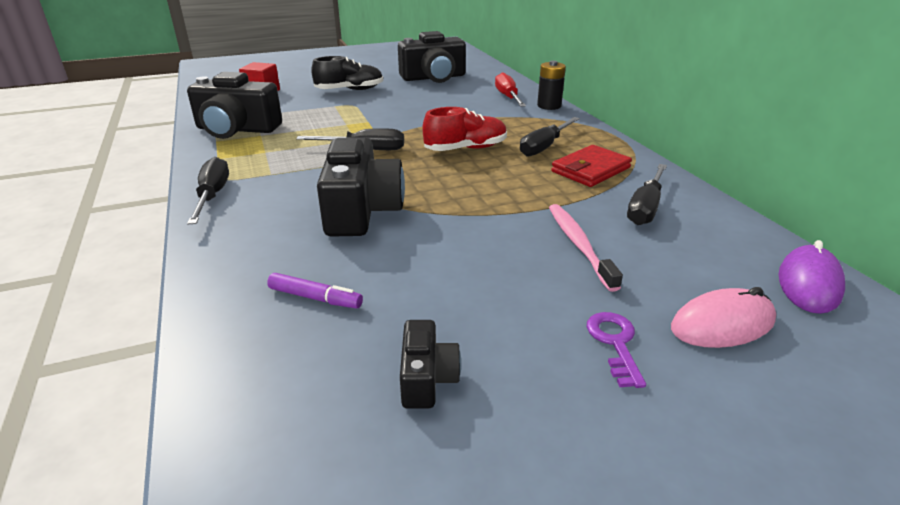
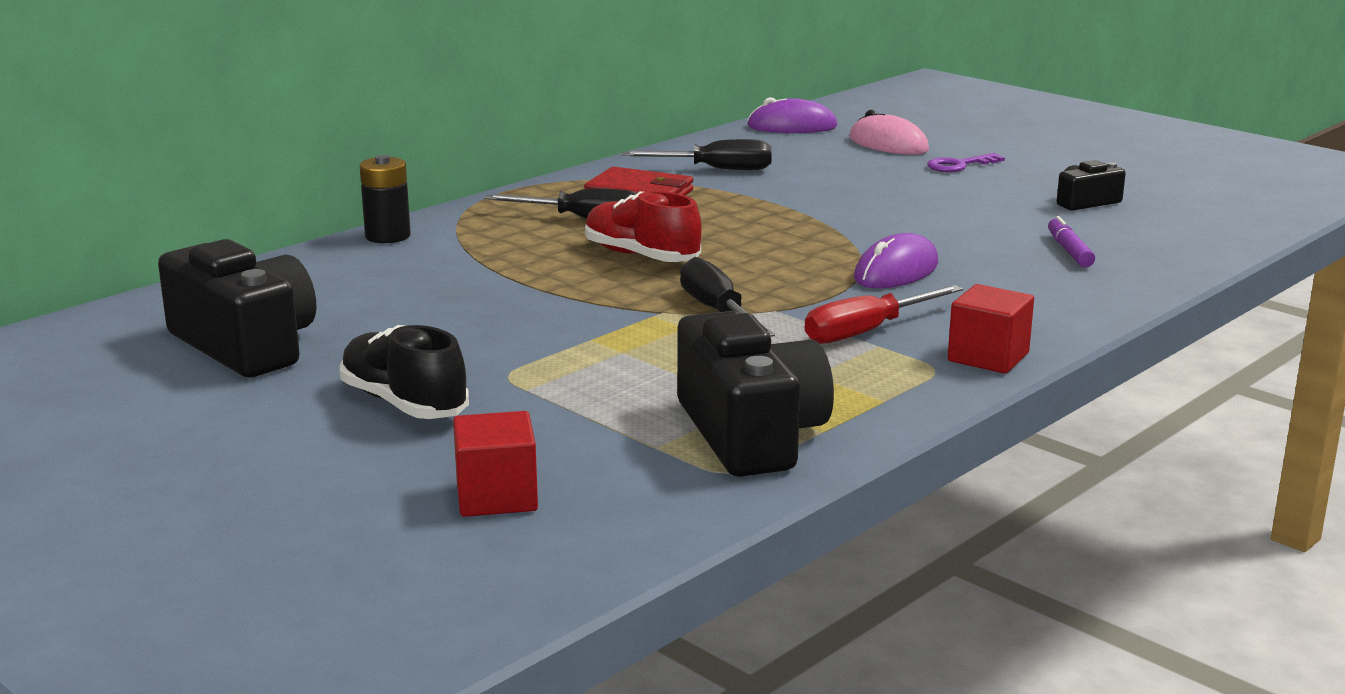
camera: 115 degrees left, 10 degrees down
black screwdriver [187,157,229,224] -> red cube [948,284,1034,374]
black camera [317,137,405,237] -> purple mouse [854,233,938,288]
red screwdriver [495,72,526,107] -> red screwdriver moved to [805,285,963,344]
pink toothbrush [549,204,623,292] -> none

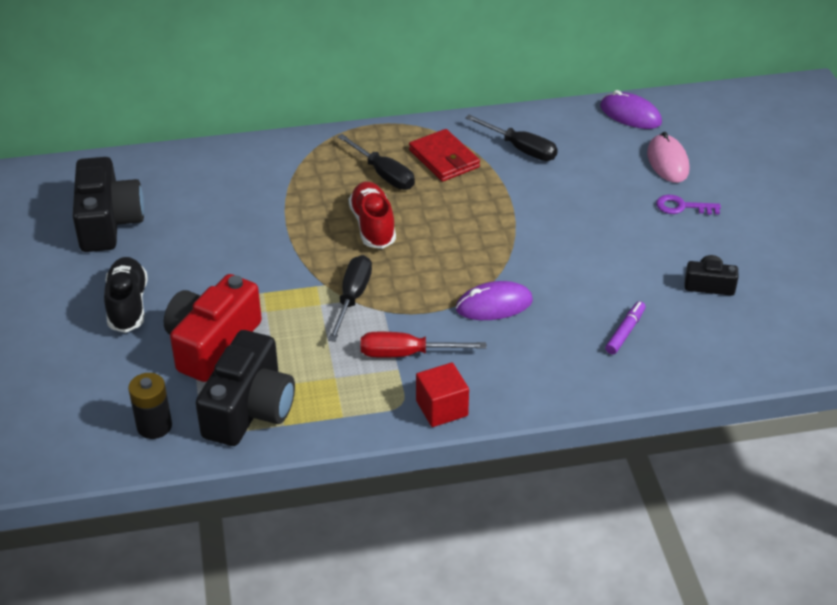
camera: 35 degrees right, 20 degrees up
black battery [360,155,411,243] -> black battery moved to [128,373,172,439]
red cube [453,411,538,517] -> none
none -> red camera [164,274,262,382]

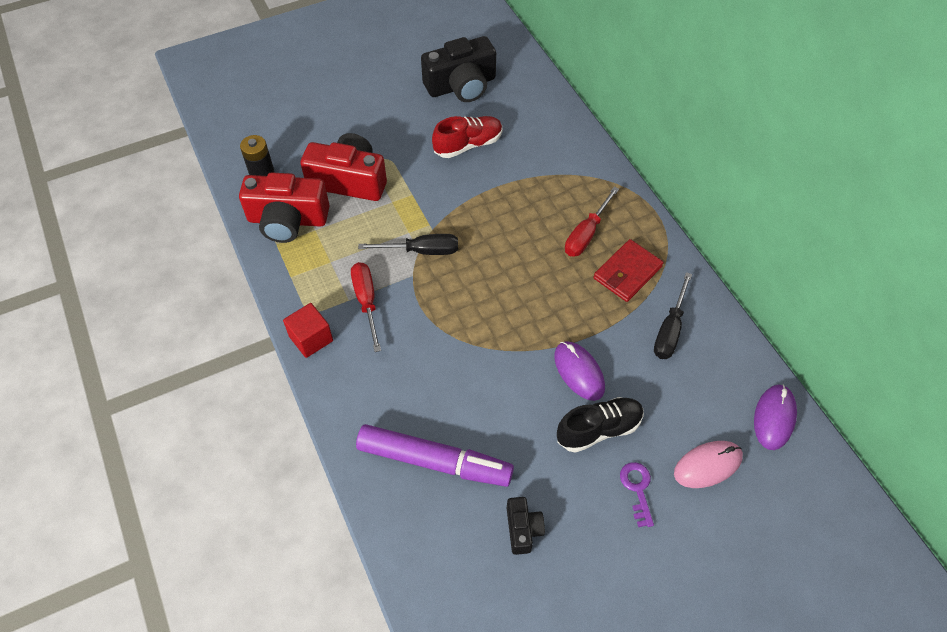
camera: 75 degrees right, 15 degrees up
black shoe [104,257,147,333] -> black shoe moved to [557,397,644,453]
black camera [196,330,295,446] -> red camera [239,172,330,243]
black screwdriver [337,134,415,190] -> red screwdriver [565,187,619,257]
red shoe [349,182,396,249] -> red shoe moved to [432,116,502,158]
purple mouse [456,281,533,320] -> purple mouse moved to [554,341,605,401]
purple marker [605,301,646,355] -> purple marker [356,424,514,487], size x2.24

